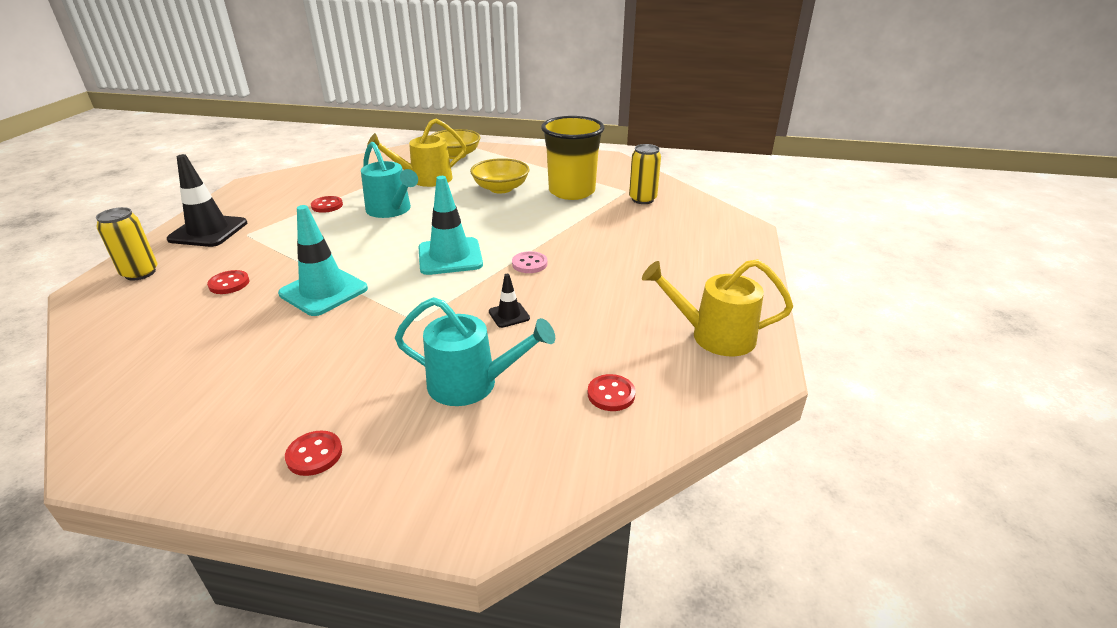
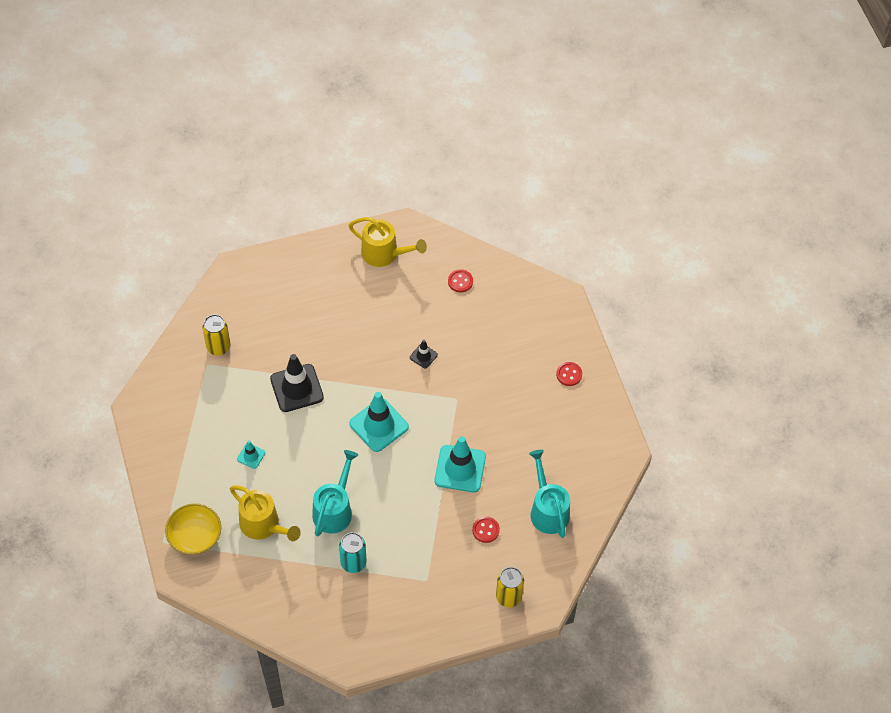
camera: 120 degrees left, 25 degrees up
black traffic cone [167,154,247,247] -> black traffic cone moved to [270,354,324,412]
red button [311,196,343,213] -> turquoise can [339,532,367,573]
turquoise watering can [395,297,555,406] -> turquoise watering can moved to [529,450,570,538]
yellow bowl [470,158,530,193] -> turquoise traffic cone [237,440,265,469]
pink button [512,251,547,273] -> none
yellow cup [541,116,605,200] -> none
yellow watering can [642,259,793,356] -> yellow watering can turned 45 degrees counterclockwise [348,217,427,267]

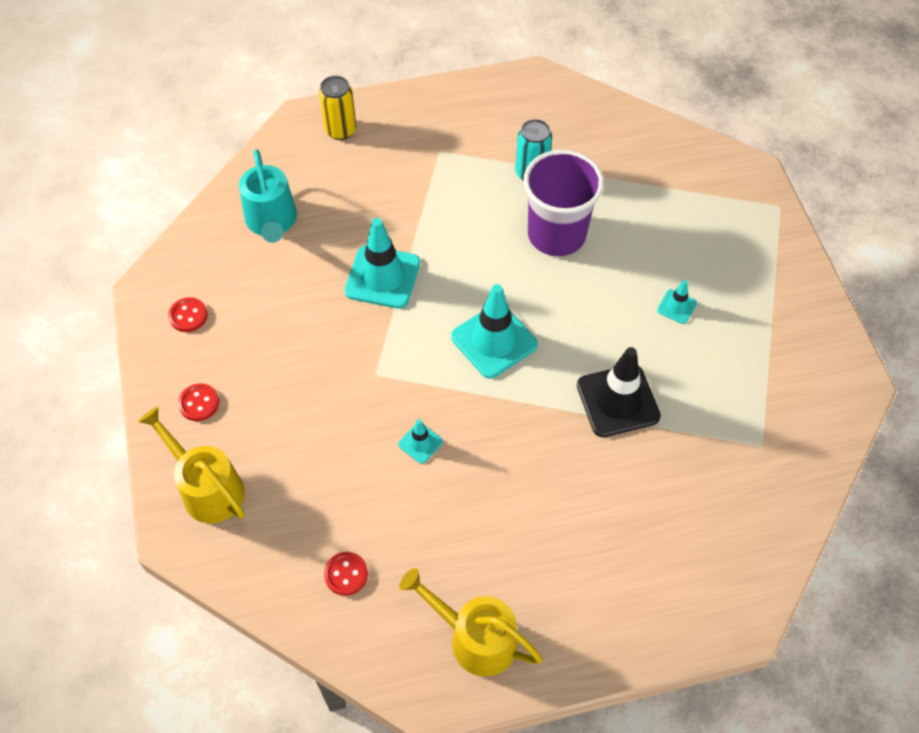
camera: 175 degrees left, 0 degrees up
yellow bowl [165,503,222,555] -> none
yellow can [203,314,230,355] -> none
yellow watering can [230,486,301,541] -> yellow watering can moved to [138,407,245,523]
turquoise watering can [312,450,358,536] -> purple cup [523,150,604,256]
black traffic cone [410,340,438,369] -> turquoise traffic cone [398,419,443,464]
red button [472,517,500,543] -> red button moved to [168,297,208,332]

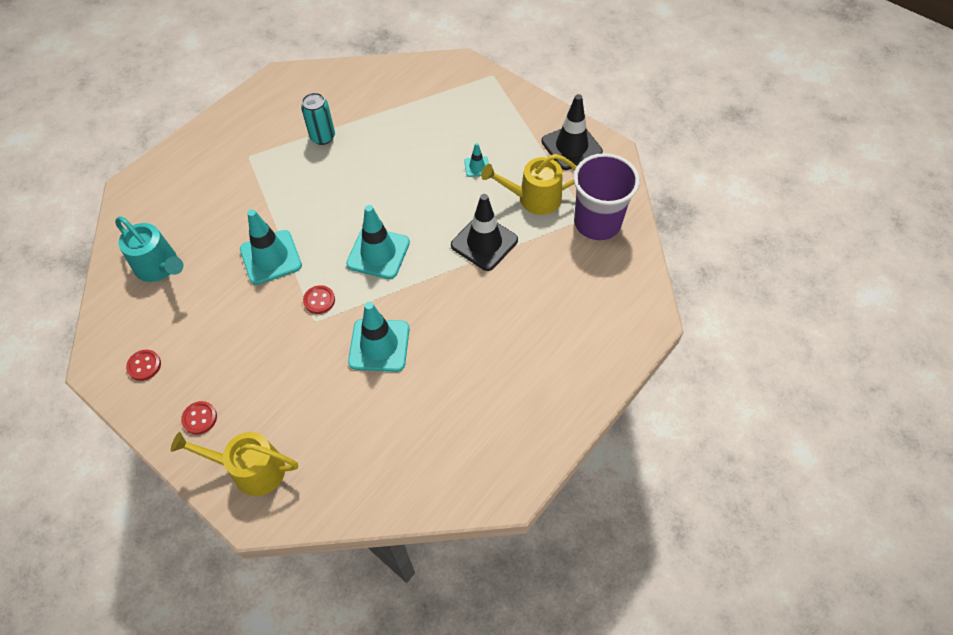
camera: 35 degrees left, 0 degrees up
yellow can [319,76,356,140] -> none
red button [324,552,368,596] -> red button moved to [303,285,335,314]
turquoise traffic cone [398,419,443,464] -> turquoise traffic cone [348,302,410,372], size x2.06
yellow watering can [399,568,543,677] -> yellow watering can moved to [481,154,577,215]
purple cup [523,150,604,256] -> purple cup moved to [573,153,640,240]
none -> black traffic cone [541,94,603,170]

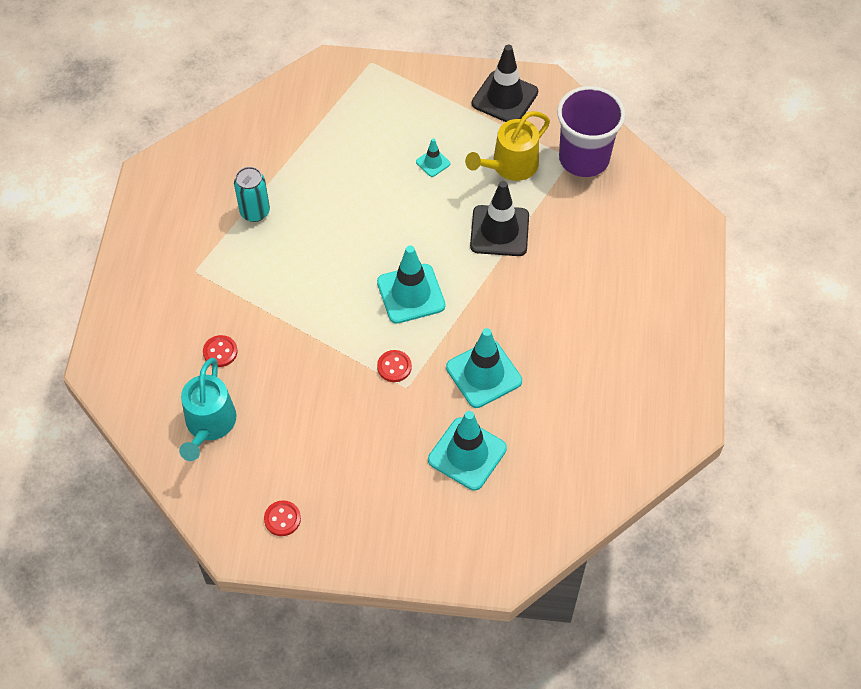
camera: 35 degrees left, 0 degrees up
turquoise watering can [115,216,184,282] -> turquoise watering can turned 90 degrees clockwise [179,358,236,461]
yellow watering can [171,432,298,496] -> none
red button [181,401,217,435] -> red button moved to [203,335,238,367]
turquoise traffic cone [240,209,302,285] -> turquoise traffic cone moved to [428,411,507,491]

